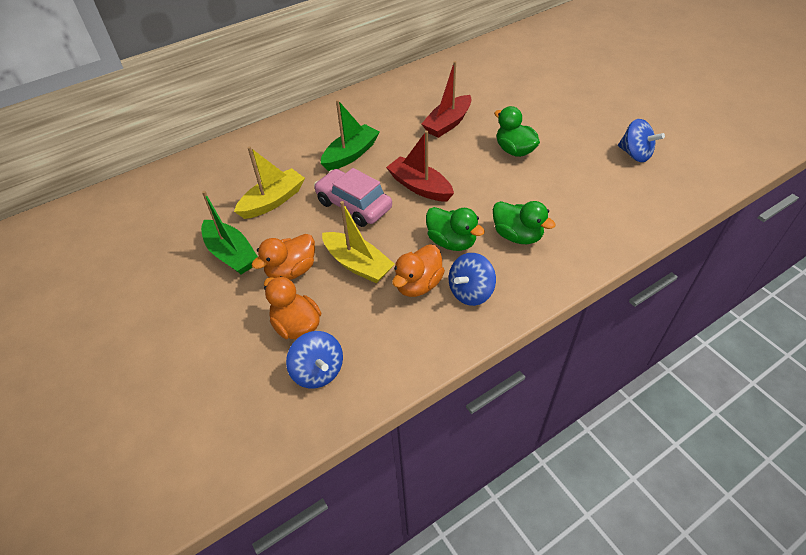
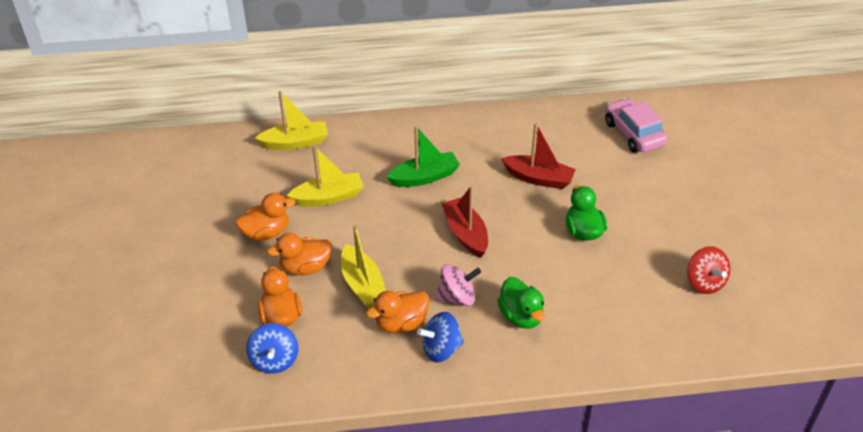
camera: 25 degrees right, 5 degrees down
green boat [201,191,258,274] -> orange duck [236,193,296,241]
pink car [314,168,392,227] -> pink car moved to [605,98,667,153]
red boat [421,61,471,138] -> red boat turned 135 degrees counterclockwise [501,123,576,189]
green duck [426,207,485,251] -> pink spinning top [435,264,481,306]
blue spinning top [618,119,665,162] -> red spinning top [687,246,731,294]
none -> yellow boat [255,91,328,150]

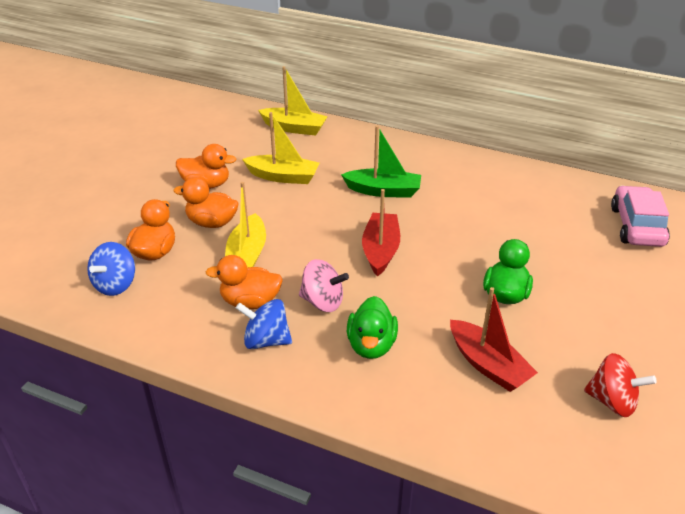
camera: 30 degrees right, 5 degrees down
red boat [501,123,576,189] -> red boat moved to [450,287,538,392]
red spinning top [687,246,731,294] -> red spinning top turned 75 degrees counterclockwise [584,353,657,417]

